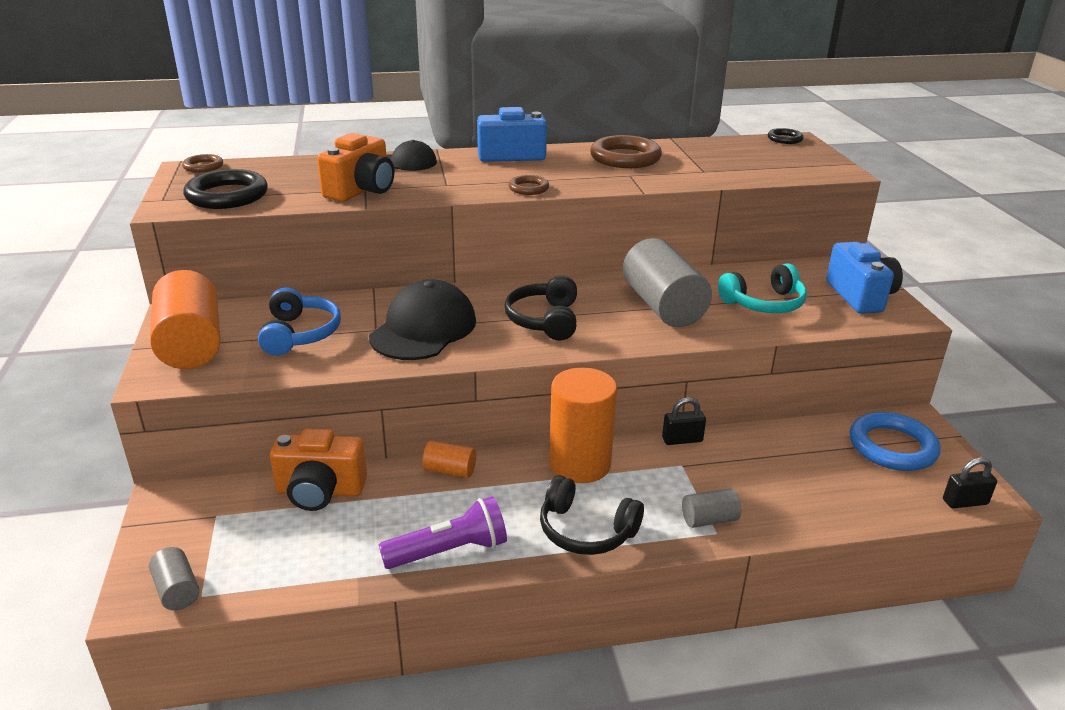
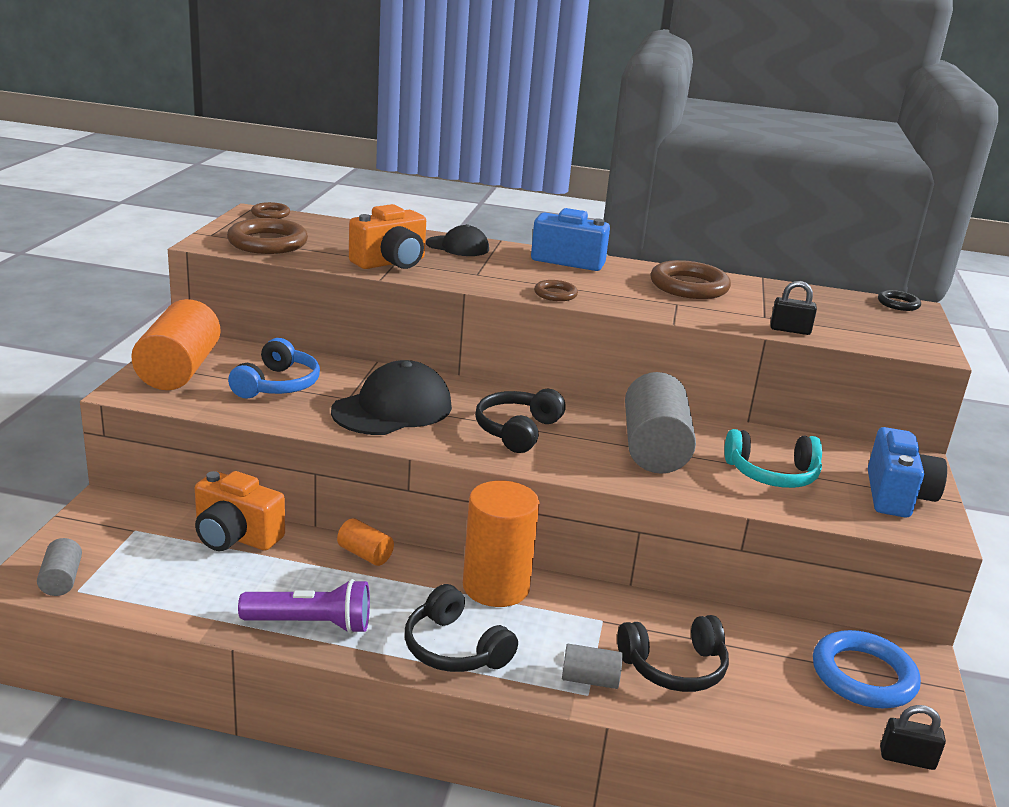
camera: 20 degrees right, 5 degrees down
black ring [183,169,268,209] -> brown ring [227,218,308,254]
black padlock [662,397,706,445] -> black padlock moved to [770,281,817,335]
none -> black headphones [617,615,729,692]

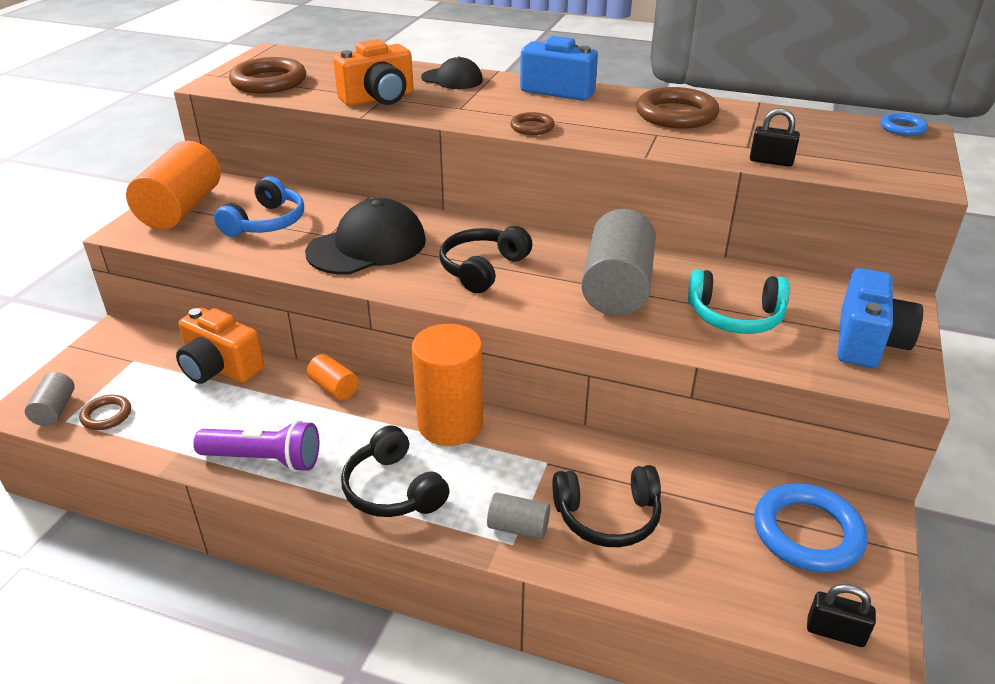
camera: 10 degrees right, 10 degrees up
brown ring [251,202,290,219] -> brown ring moved to [79,395,131,430]
black ring [878,290,921,311] -> blue ring [881,113,928,136]

